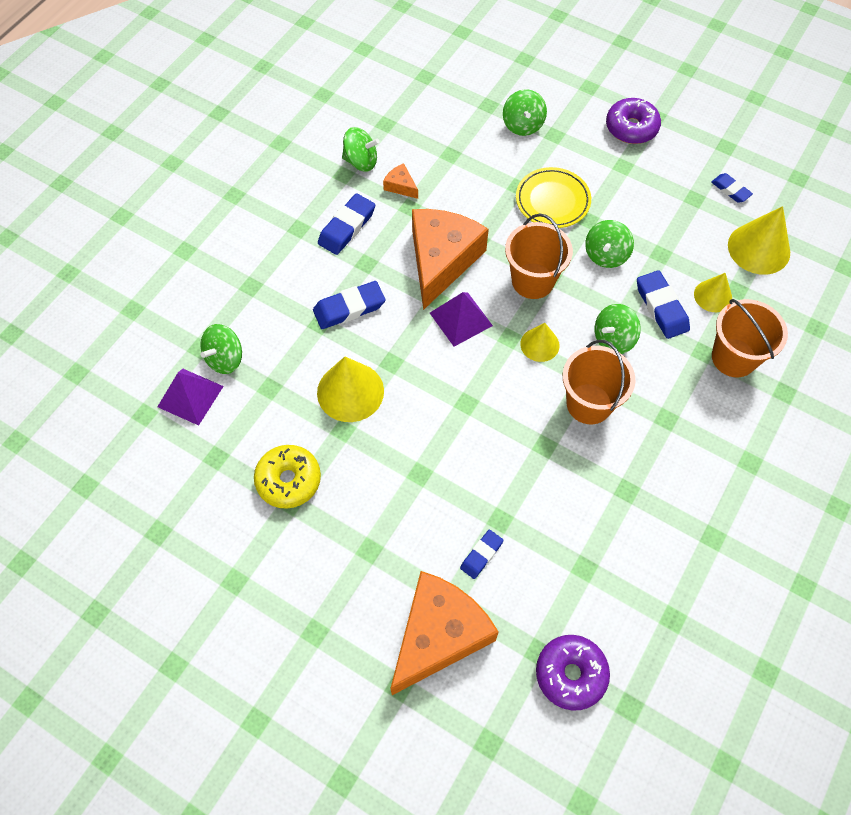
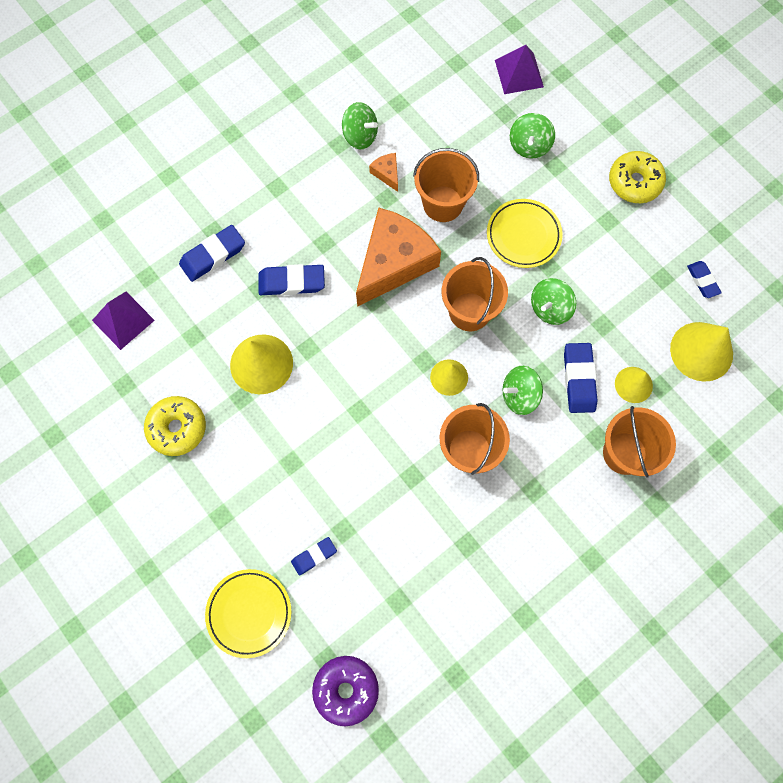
camera: 20 degrees right, 10 degrees up
green spinning top [201,324,242,374] -> none
blue eraser [318,193,375,255] -> blue eraser moved to [179,225,245,282]
orange cheese [390,571,499,695] -> yellow plate [205,569,291,658]
purple pyramid [430,292,493,347] -> purple pyramid moved to [495,45,544,94]
purple donut [606,98,661,144] -> yellow donut [609,151,666,203]
none -> orange bucket [413,148,479,222]

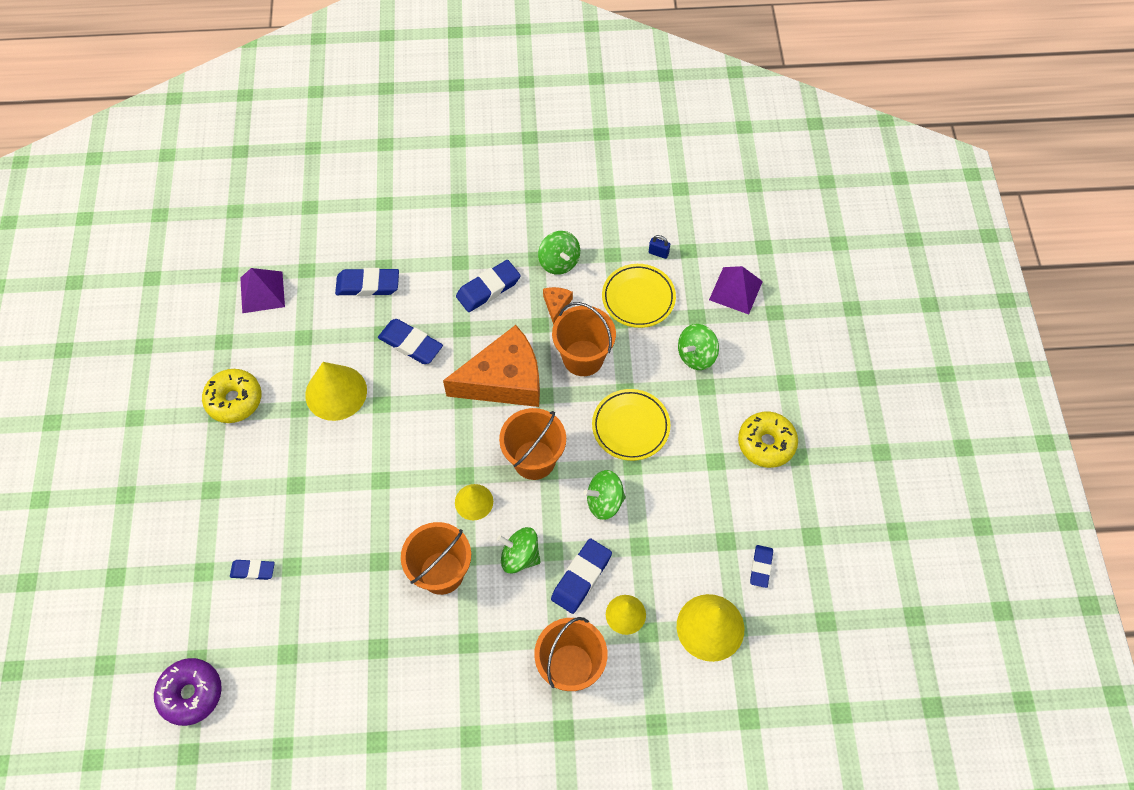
camera: 35 degrees right, 10 degrees down
yellow plate [205,569,291,658] -> yellow plate moved to [602,264,676,328]
none -> blue eraser [456,260,521,312]
none -> blue padlock [649,235,670,259]

